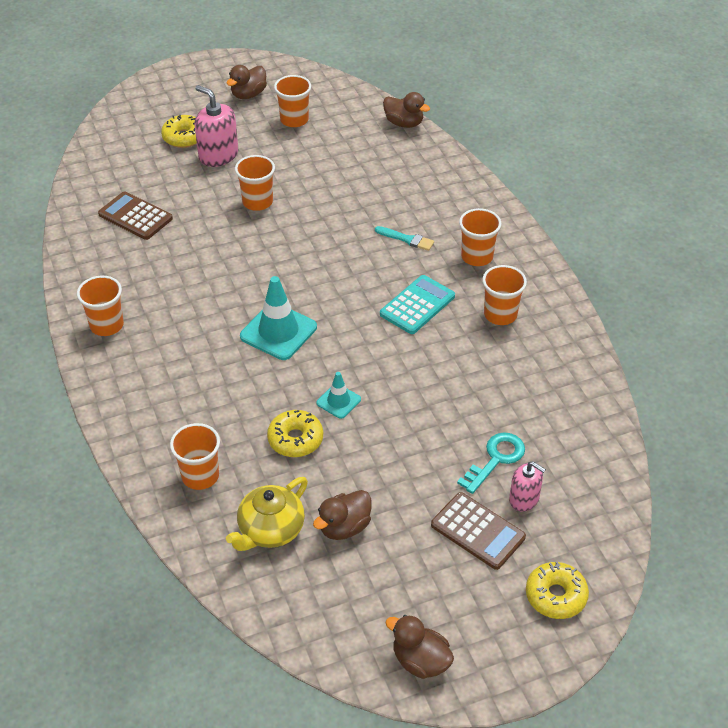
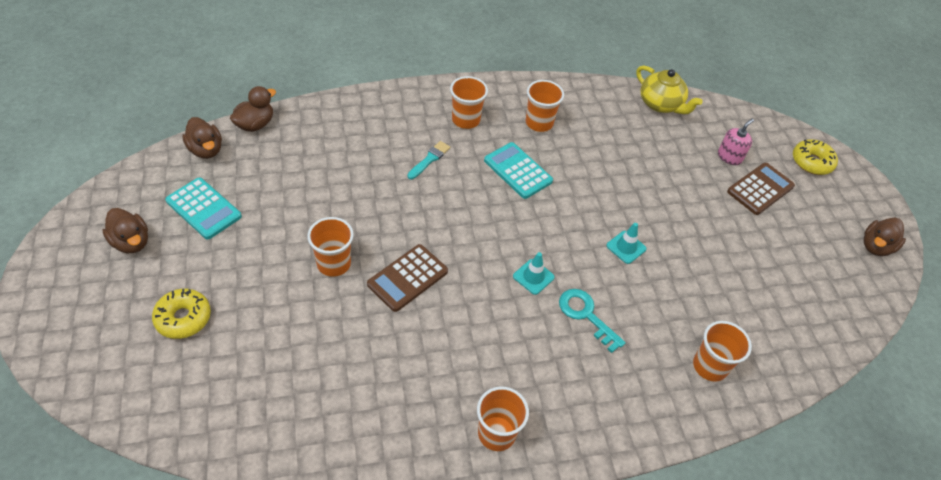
camera: 85 degrees left, 5 degrees up
brown calculator [98,191,173,240] -> brown calculator moved to [367,244,448,312]
pink soap dispenser [194,85,238,167] -> none
yellow teapot [226,477,308,551] -> yellow teapot moved to [636,66,703,114]
turquoise traffic cone [240,276,317,360] -> turquoise traffic cone [513,252,555,295], size x0.55
yellow donut [267,410,323,457] -> none
orange cup [274,75,311,127] -> turquoise calculator [165,177,242,239]
brown duck [313,490,372,540] -> brown duck moved to [182,117,222,159]
turquoise key [457,432,525,494] -> turquoise key moved to [559,289,626,353]

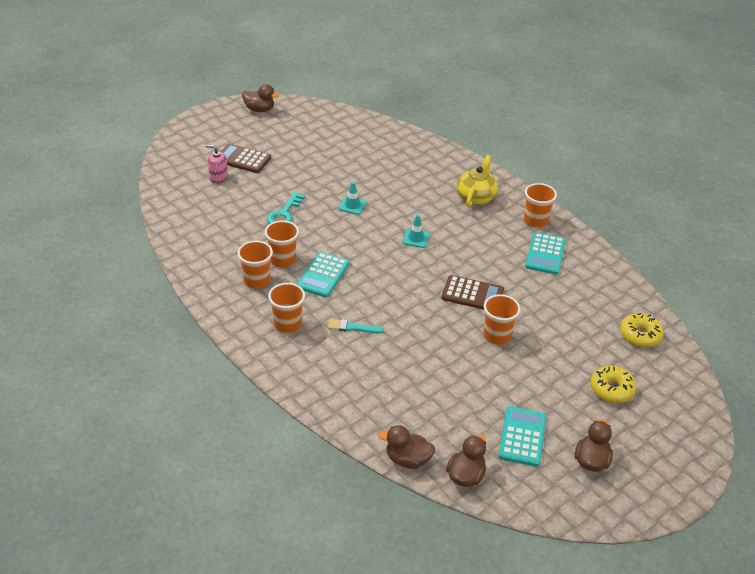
camera: 115 degrees left, 10 degrees down
turquoise key [559,289,626,353] -> turquoise key moved to [267,192,305,224]
yellow teapot [636,66,703,114] -> yellow teapot moved to [457,155,498,207]
orange cup [693,321,752,382] -> orange cup moved to [265,220,299,267]
yellow donut [793,140,838,175] -> yellow donut moved to [620,313,664,347]
none -> turquoise calculator [525,232,566,275]

